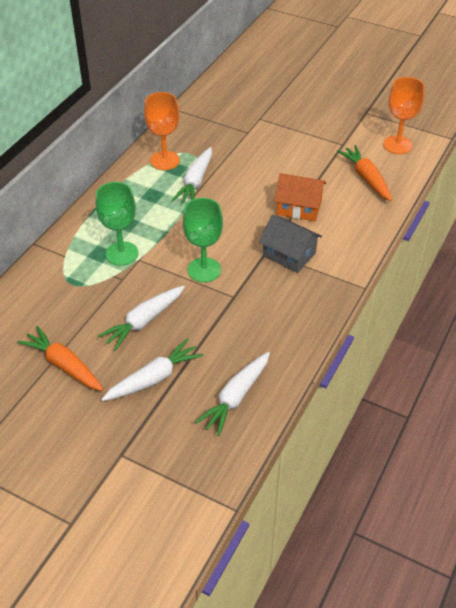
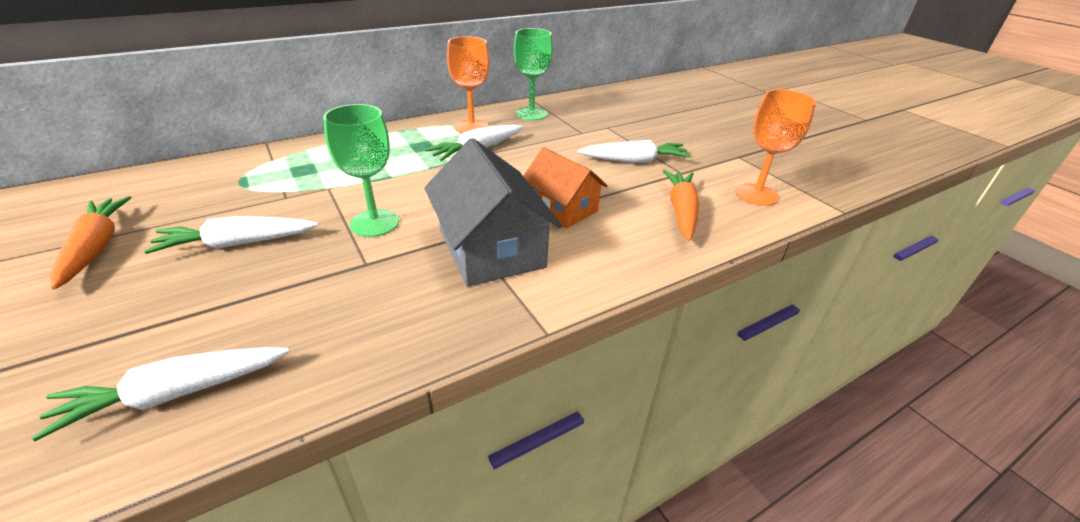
camera: 30 degrees right, 10 degrees down
green goblet [96,182,138,266] -> green goblet moved to [514,28,553,120]
white carrot [101,338,203,401] -> white carrot moved to [578,140,692,163]
grey house [259,215,322,273] -> grey house [424,138,562,287], size x1.54

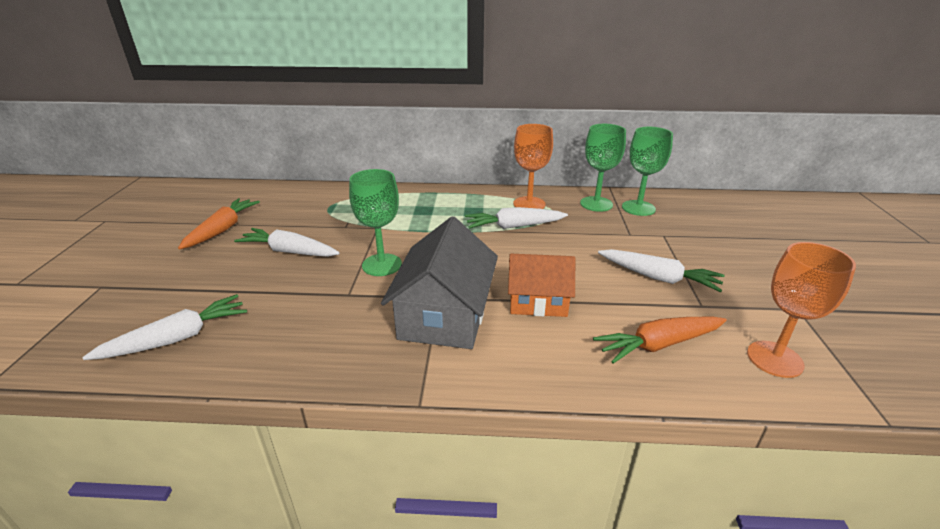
camera: 35 degrees right, 5 degrees down
white carrot [32,347,290,441] -> white carrot turned 135 degrees clockwise [82,294,247,360]
orange house [523,147,608,228] -> orange house turned 75 degrees counterclockwise [508,254,575,317]
orange carrot [663,170,699,241] -> orange carrot turned 150 degrees counterclockwise [593,317,727,364]
none -> green goblet [622,127,673,216]

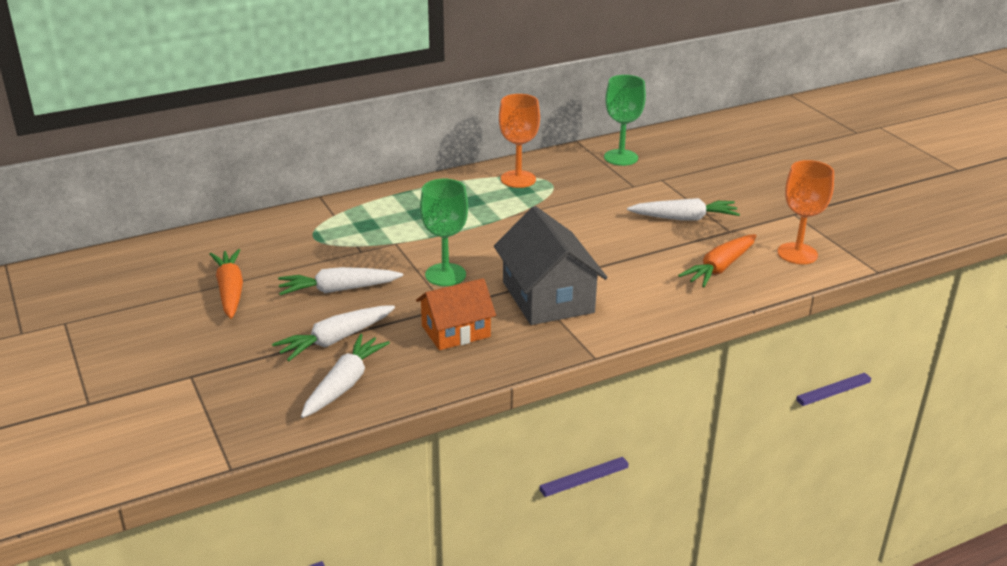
camera: 30 degrees left, 0 degrees up
white carrot [465,207,568,229] -> white carrot moved to [272,305,395,361]
orange house [508,254,575,317] -> orange house moved to [416,278,496,350]
green goblet [580,124,626,212] -> none

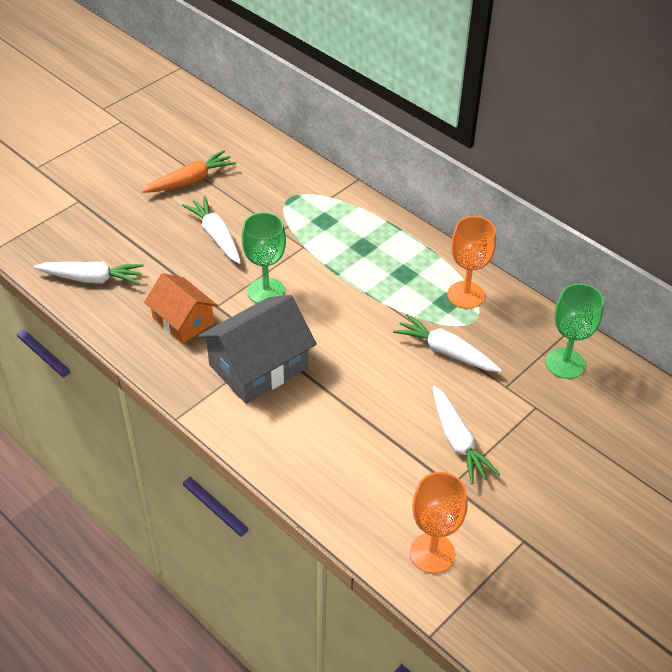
camera: 70 degrees right, 15 degrees up
white carrot [272,305,395,361] -> white carrot moved to [393,314,502,372]
orange carrot [678,234,756,287] -> none

